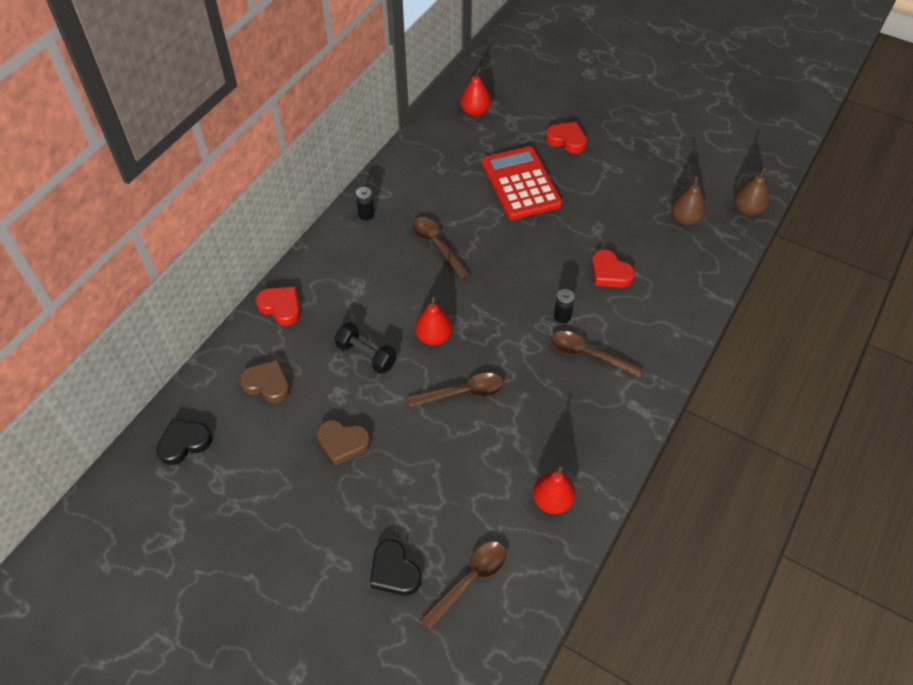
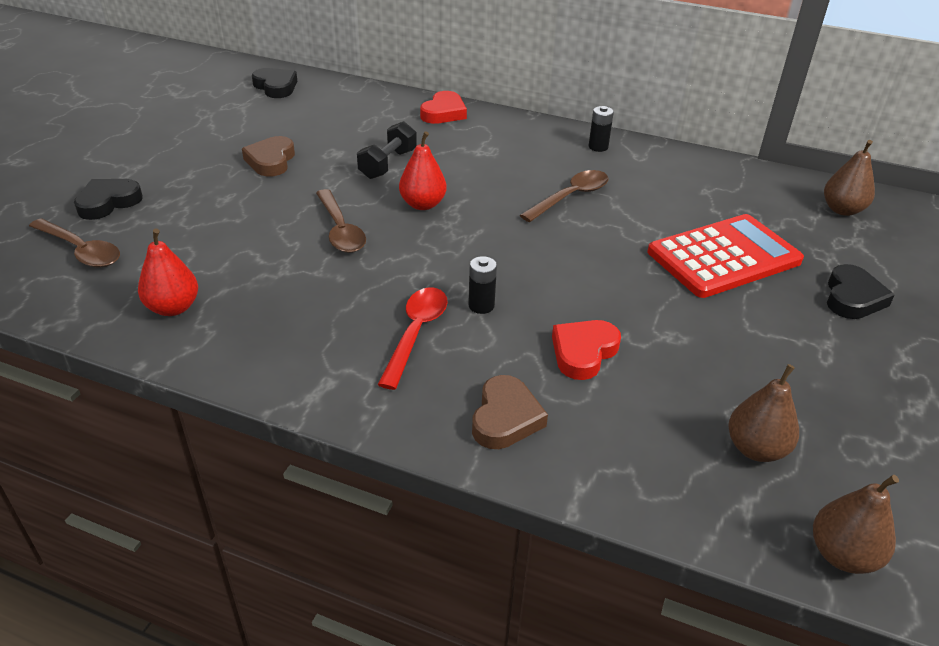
camera: 80 degrees right, 15 degrees down
brown heart [239,360,290,403] -> brown heart moved to [472,375,548,449]
red pear [460,69,491,117] -> brown pear [824,140,875,216]
red heart [545,122,587,154] -> black heart [827,264,895,319]
brown spoon [551,331,643,377] -> red spoon [377,287,448,390]

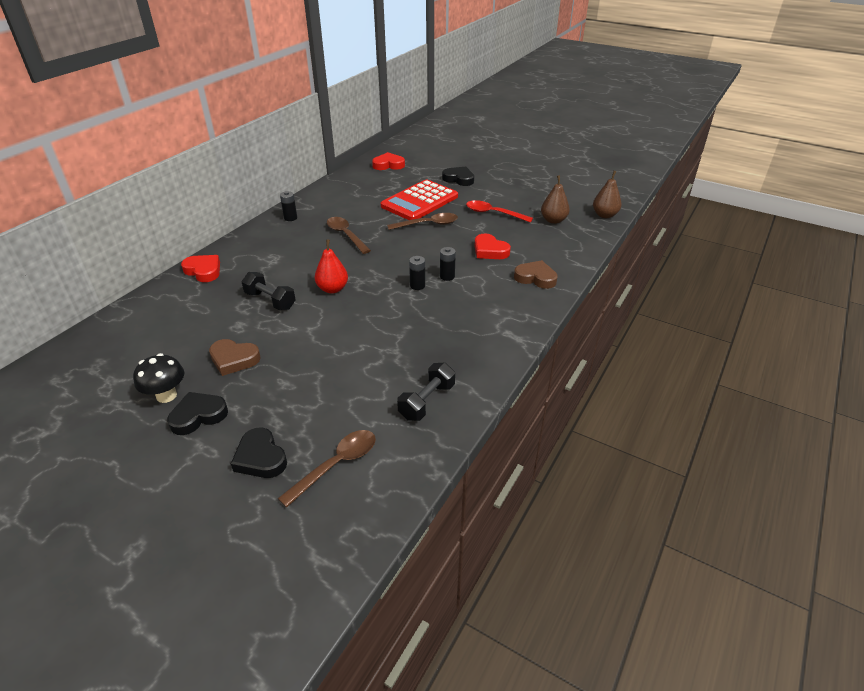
camera: 80 degrees left, 0 degrees up
red pear [138,228,198,316] -> black dumbbell [397,363,455,421]
black heart [252,68,297,98] -> black heart moved to [167,392,228,435]
brown spoon [316,189,366,253] -> brown spoon moved to [387,213,458,230]
red spoon [377,287,448,390] -> red spoon moved to [466,200,533,223]
red calculator [647,214,804,298] -> red calculator turned 120 degrees counterclockwise [381,180,458,220]
brown pear [824,140,875,216] -> red heart [372,152,405,170]
none -> black mushroom [133,353,184,403]
none -> black battery [409,256,425,290]

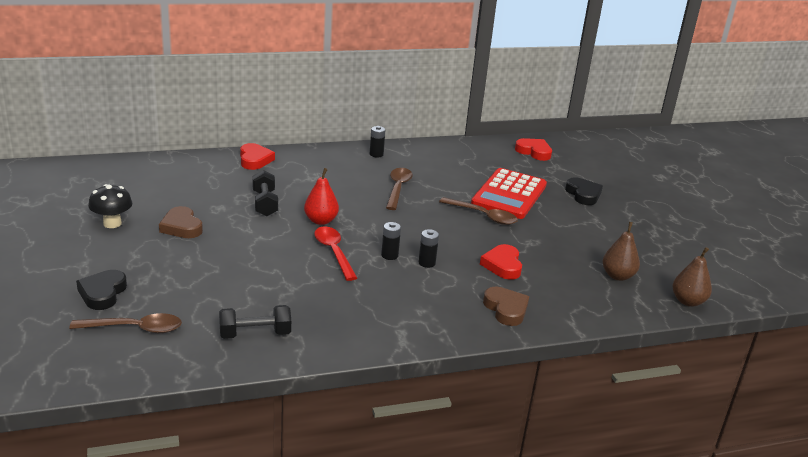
camera: 40 degrees right, 10 degrees down
black heart [167,392,228,435] -> none
red calculator [381,180,458,220] -> red calculator turned 60 degrees counterclockwise [471,168,547,219]
red spoon [466,200,533,223] -> red spoon moved to [314,227,357,281]

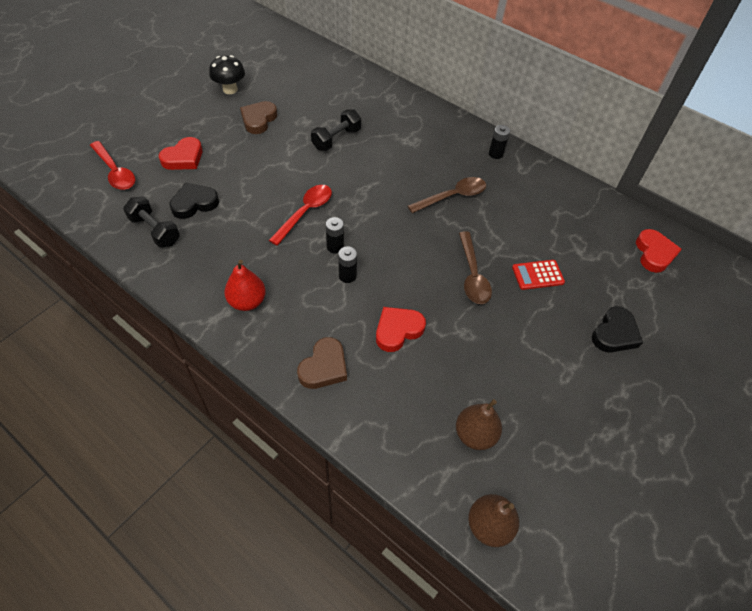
camera: 55 degrees right, 25 degrees up
brown spoon [69,313,182,333] -> red spoon [90,141,135,190]
black heart [76,270,127,310] -> black heart moved to [169,183,219,219]
red heart [240,143,275,170] -> red heart moved to [159,137,202,170]
red pear [304,168,339,225] -> red pear moved to [224,260,266,311]
red calculator [471,168,547,219] -> red calculator [512,260,565,290], size x0.47

